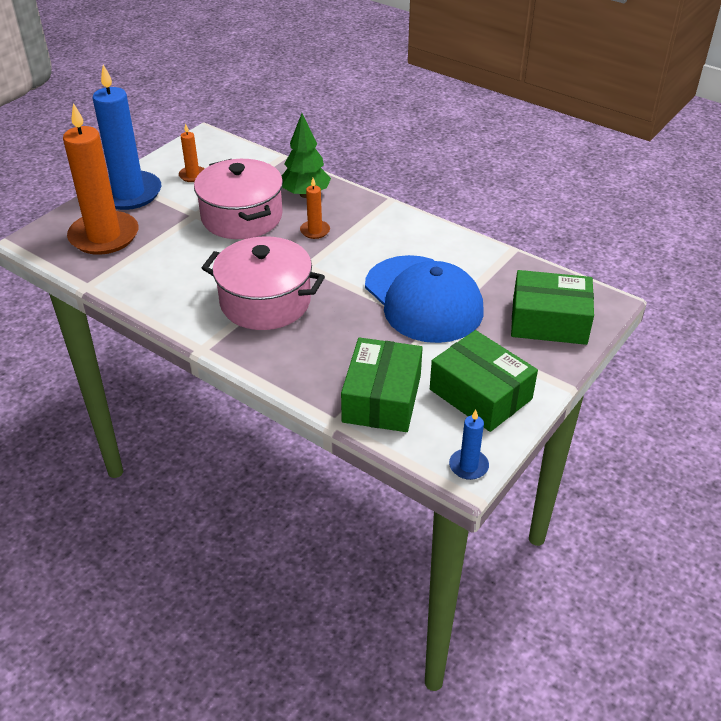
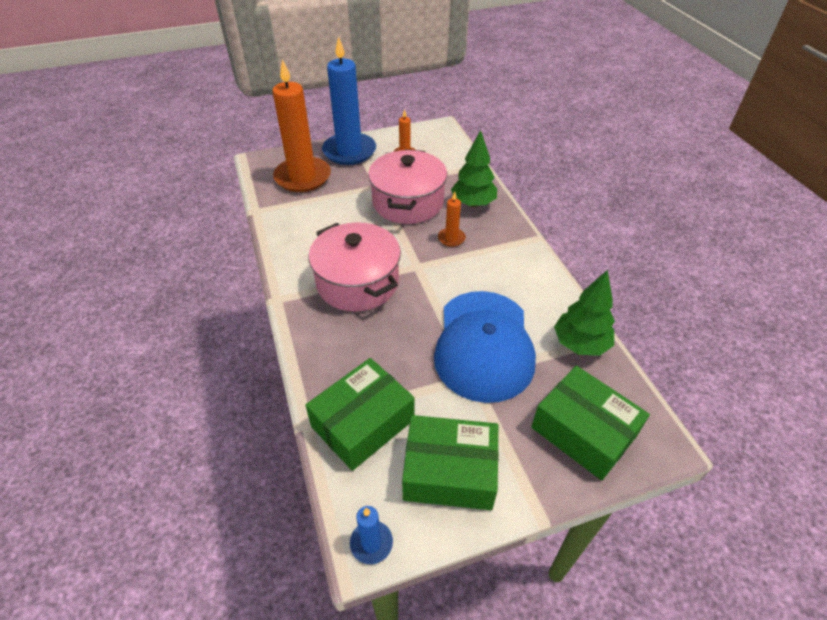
camera: 35 degrees right, 5 degrees up
green box [430,330,538,432] -> green box turned 75 degrees counterclockwise [402,415,499,510]
none -> green tree [554,270,615,356]

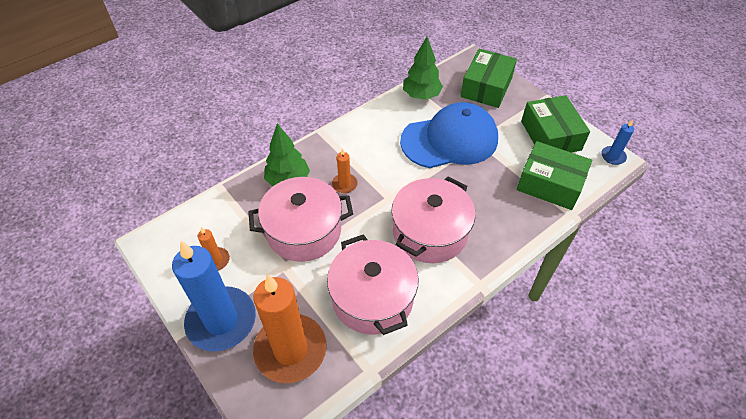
camera: 110 degrees left, 5 degrees up
none -> pink pot [327,234,419,335]

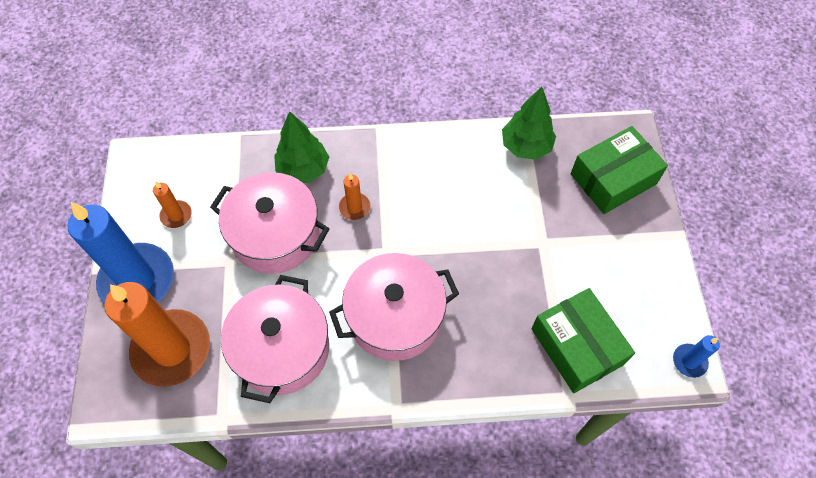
camera: 35 degrees right, 10 degrees up
blue cap [400,102,498,168] -> none
green box [521,95,590,153] -> none

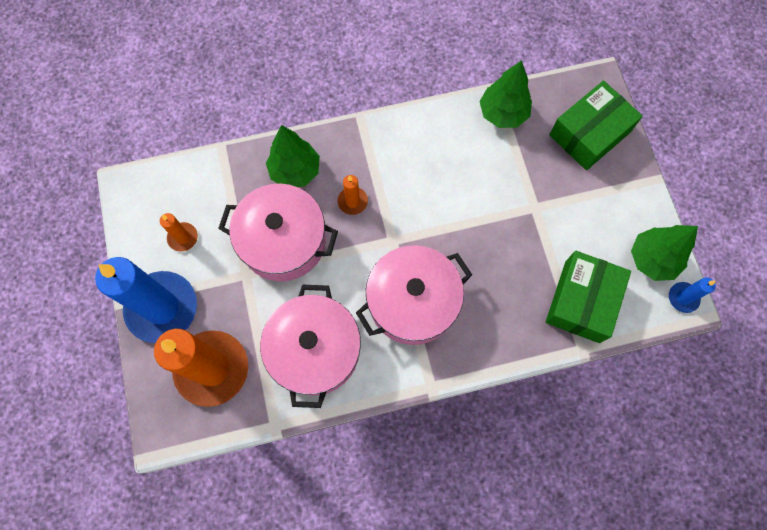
camera: 10 degrees left, 10 degrees up
green box [531,288,635,393] -> green box turned 60 degrees clockwise [546,251,631,343]
none -> green tree [631,225,698,281]

